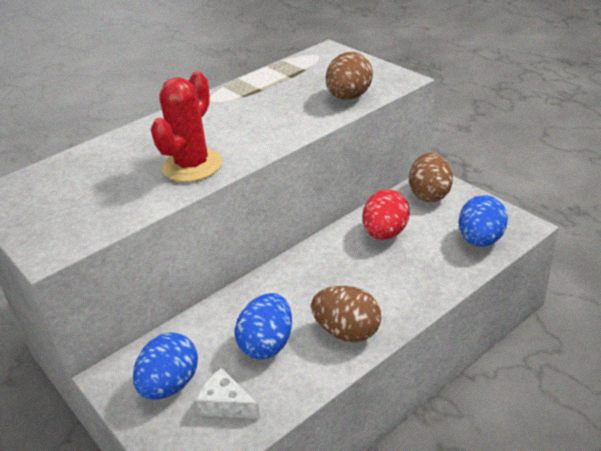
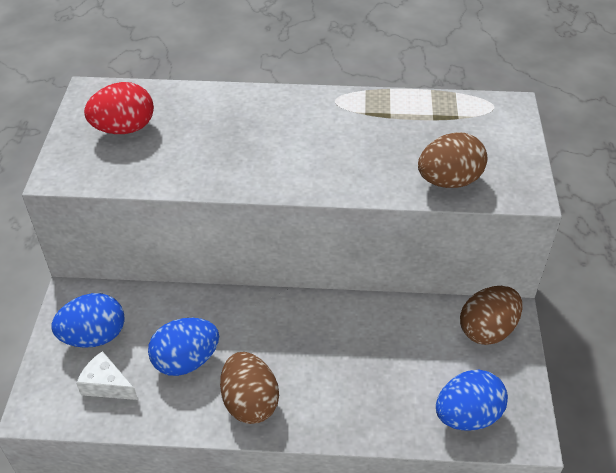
camera: 40 degrees right, 10 degrees up
red cactus [151,71,223,182] -> none
white cheese [196,368,261,419] -> white cheese turned 45 degrees counterclockwise [76,351,138,400]
red egg [363,190,410,239] -> red egg moved to [84,82,154,134]

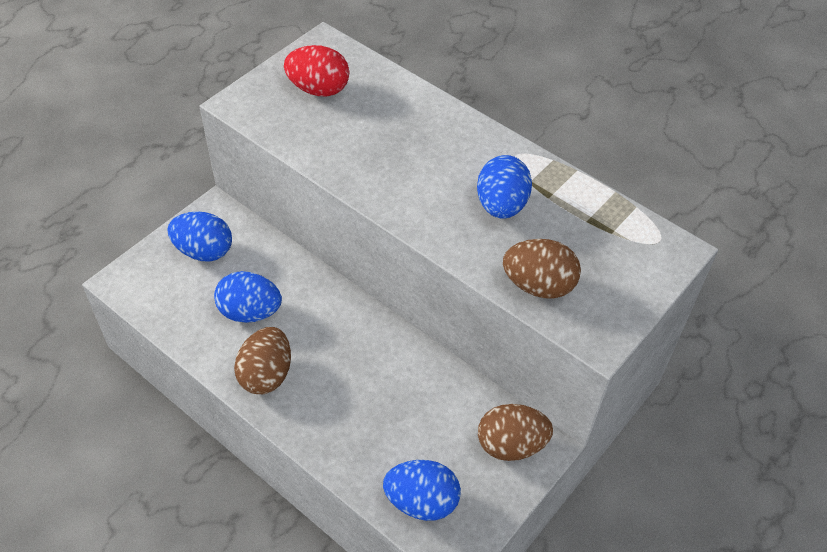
camera: 35 degrees right, 5 degrees up
white cheese [76,351,138,400] -> none
none -> blue egg [477,155,532,218]

